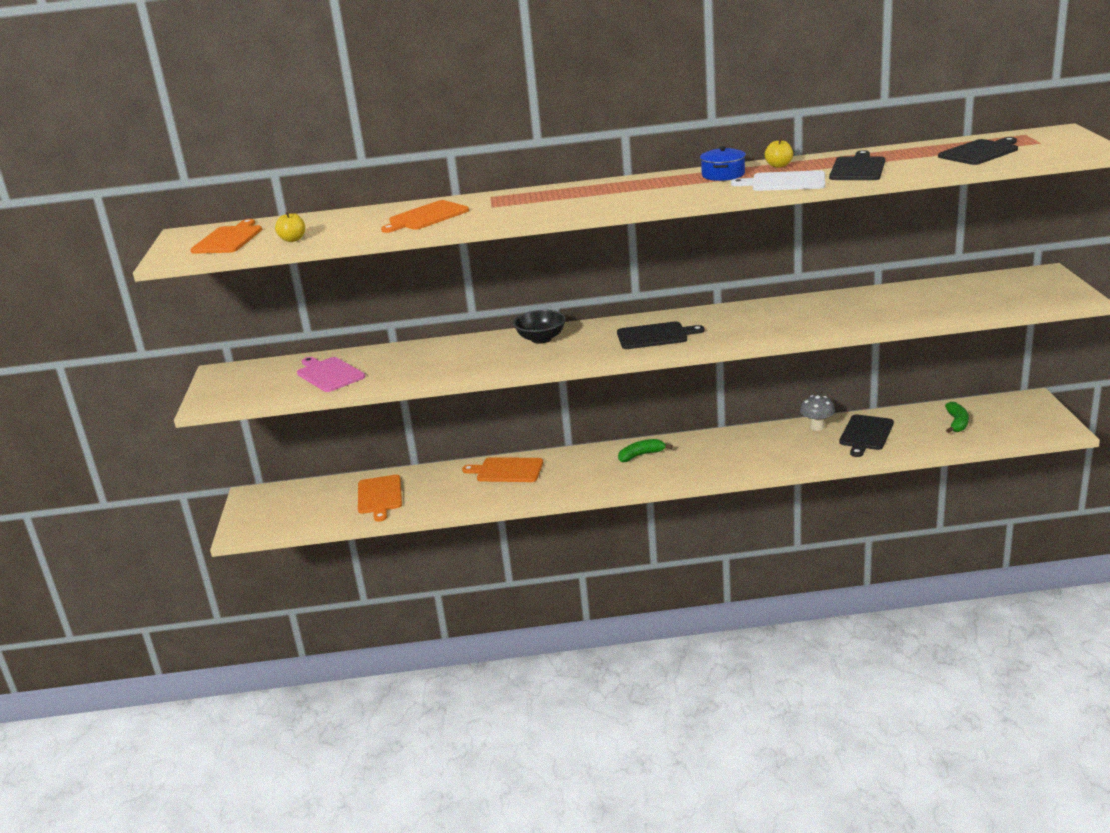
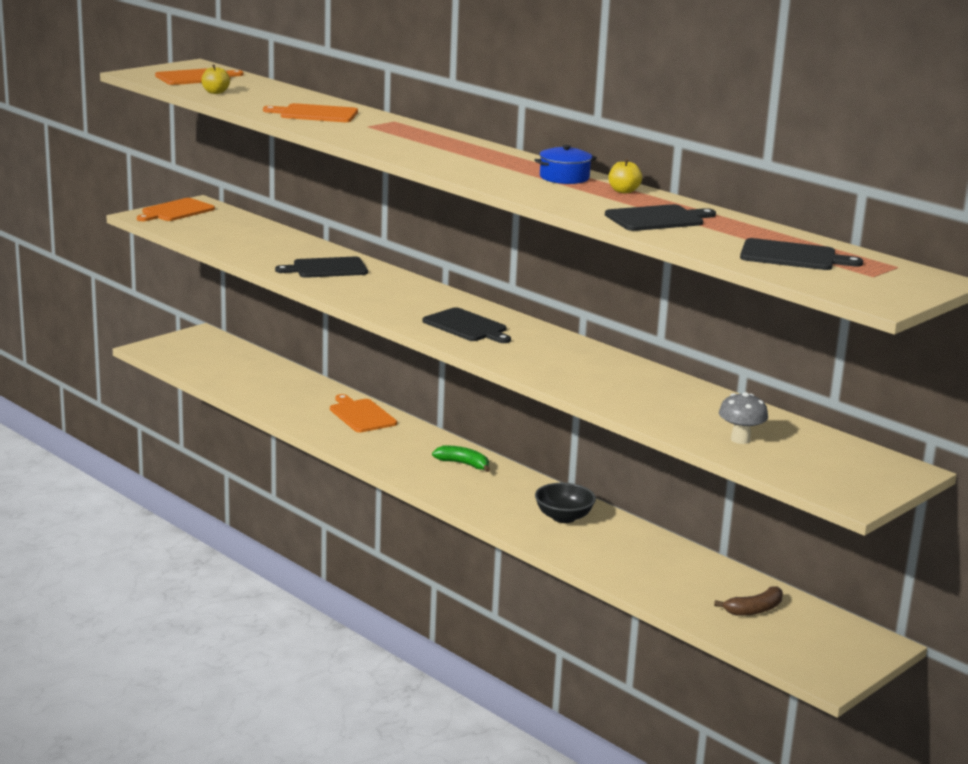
camera: 45 degrees right, 5 degrees down
pink cutting board [297,357,366,392] -> none
orange cutting board [358,475,402,522] -> orange cutting board moved to [137,198,215,221]
black bowl [513,310,566,344] -> black bowl moved to [535,483,596,523]
white cutting board [731,170,825,191] -> none
grey mushroom [800,395,835,431] -> grey mushroom moved to [719,392,768,444]
black cutting board [839,414,894,457] -> black cutting board moved to [275,257,368,278]
green banana [945,402,969,433] -> brown banana [714,586,783,616]

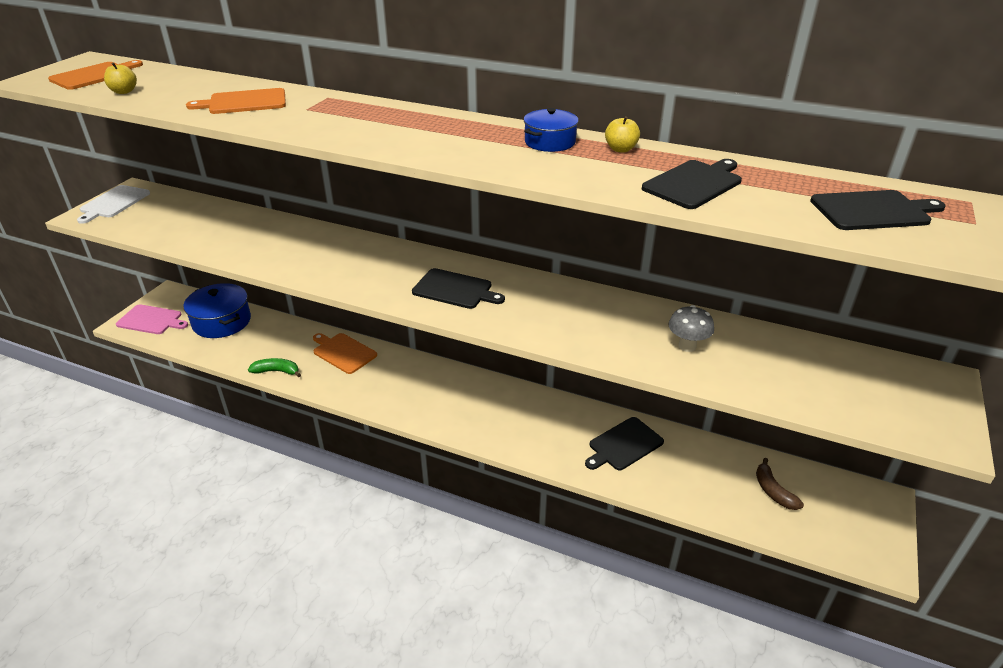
camera: 20 degrees left, 15 degrees up
orange cutting board [137,198,215,221] -> white cutting board [77,185,150,224]
black cutting board [275,257,368,278] -> black cutting board moved to [585,417,664,470]
green banana [432,446,490,472] -> green banana moved to [248,358,301,377]
black bowl [535,483,596,523] -> none
brown banana [714,586,783,616] -> brown banana turned 120 degrees clockwise [756,458,804,510]
grey mushroom [719,392,768,444] -> grey mushroom moved to [669,305,714,352]
none -> pink cutting board [116,304,188,334]
none -> blue pot [183,283,251,338]

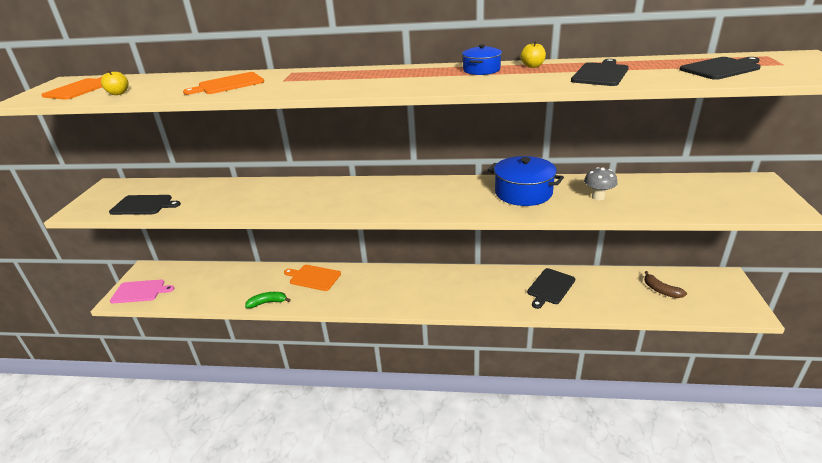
camera: 15 degrees left, 5 degrees down
white cutting board [77,185,150,224] -> none
blue pot [183,283,251,338] -> blue pot moved to [488,156,564,206]
black cutting board [412,268,505,309] -> black cutting board moved to [109,195,181,215]

